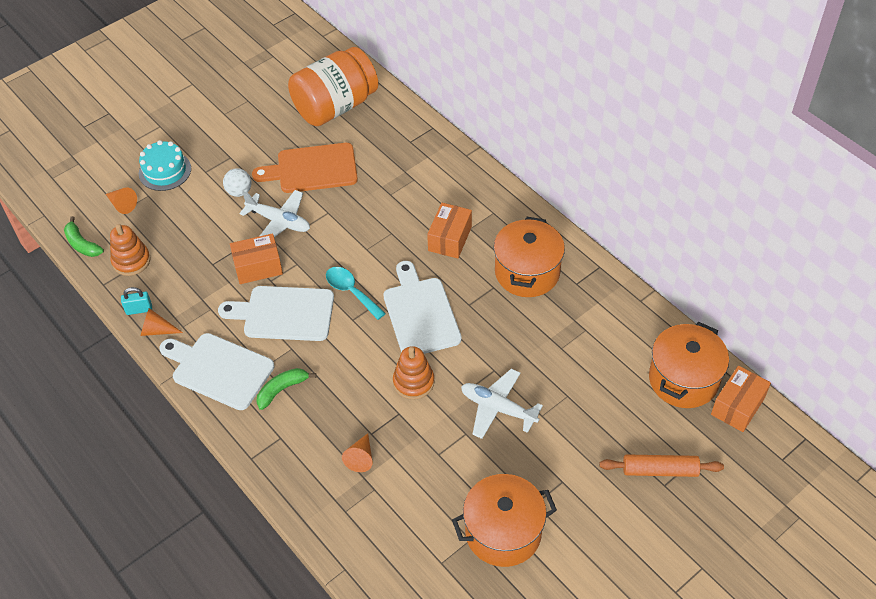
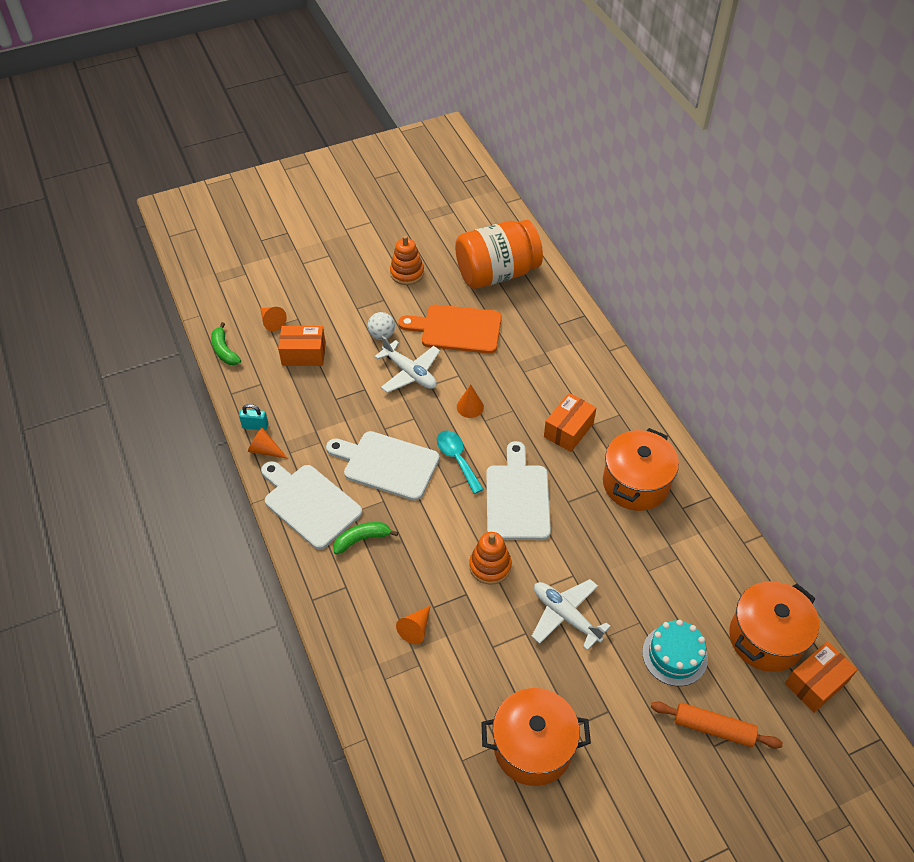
camera: 15 degrees right, 0 degrees up
orange stacking toy [110,224,151,276] -> orange stacking toy moved to [390,235,424,285]
turquoise cake [139,140,191,191] -> turquoise cake moved to [642,620,708,686]
orange box [230,233,283,284] -> orange box moved to [278,326,326,366]
none -> orange cone [457,384,484,418]

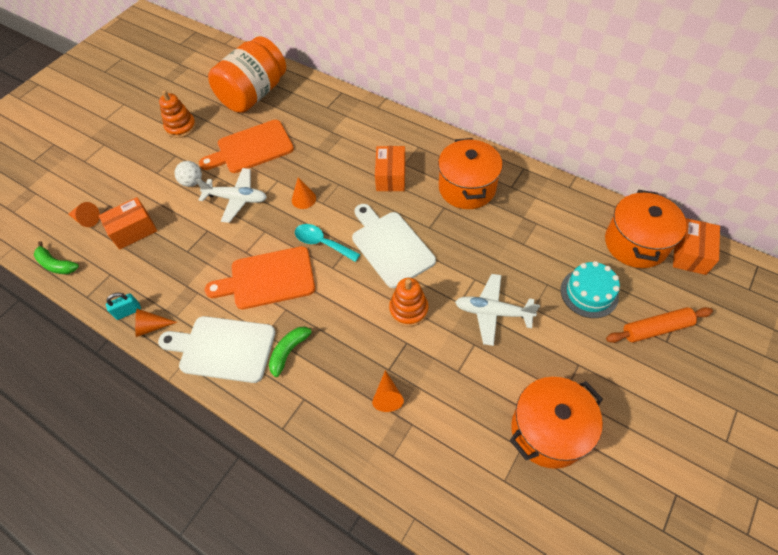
camera: 30 degrees left, 5 degrees up
white cutting board [326,431,440,501] -> orange cutting board [205,246,315,309]

